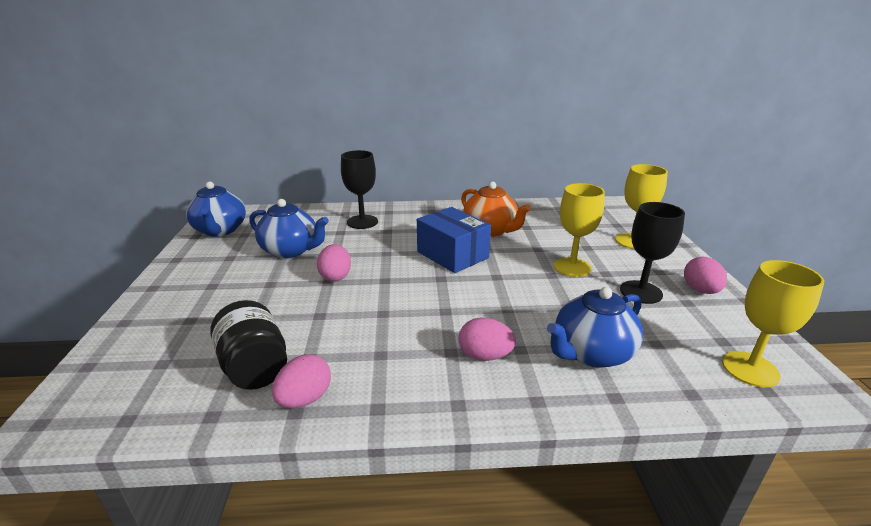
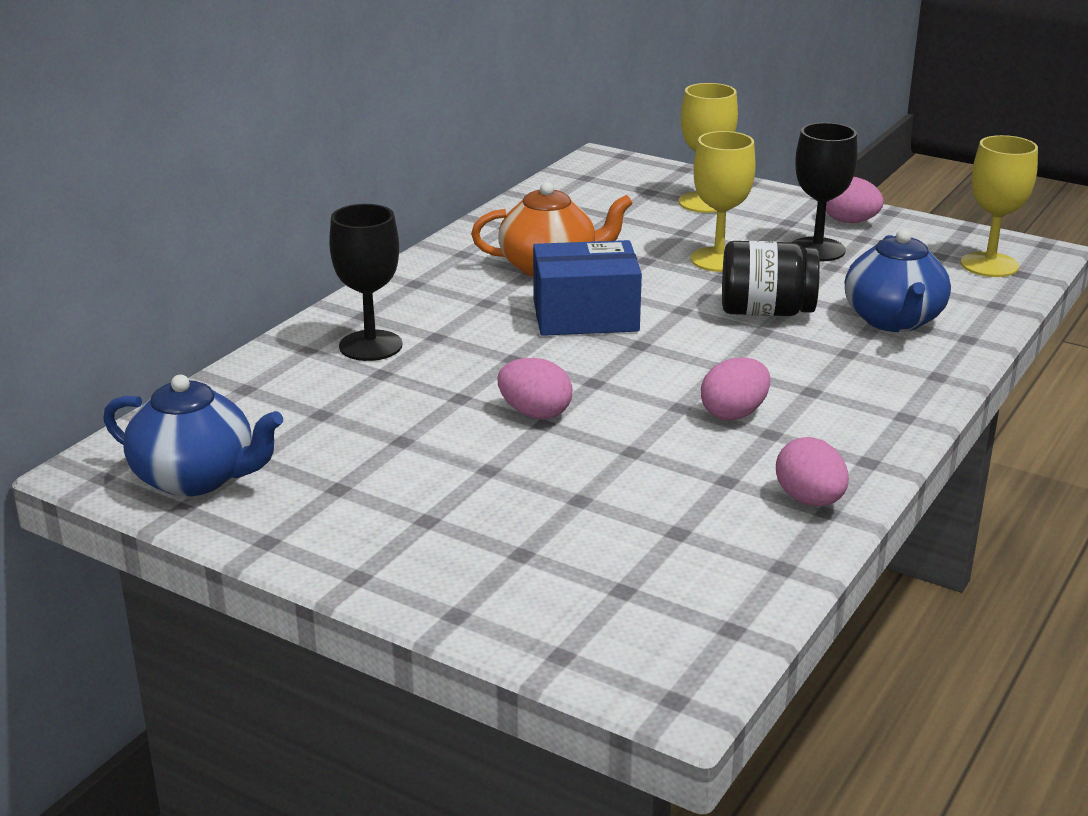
camera: 55 degrees left, 0 degrees up
black jar [210,300,287,390] -> black jar moved to [722,241,820,316]
blue teapot [249,199,329,258] -> none
pink egg [458,318,516,361] -> pink egg moved to [701,357,770,420]

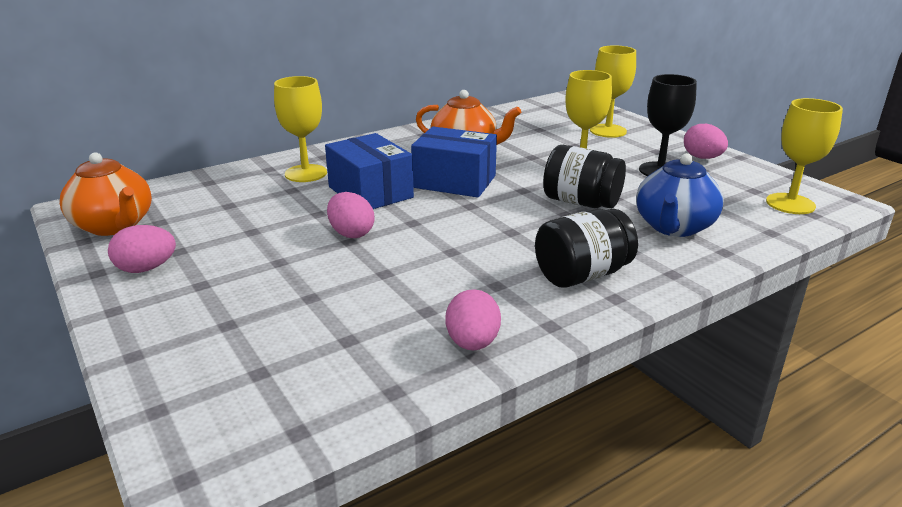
camera: 25 degrees right, 0 degrees up
blue teapot [103,375,283,496] -> orange teapot [60,152,152,236]
black goblet [329,204,402,361] -> yellow goblet [274,76,327,182]
pink egg [701,357,770,420] -> pink egg moved to [108,225,176,273]
none -> blue box [325,133,414,209]
none -> black jar [535,209,638,288]

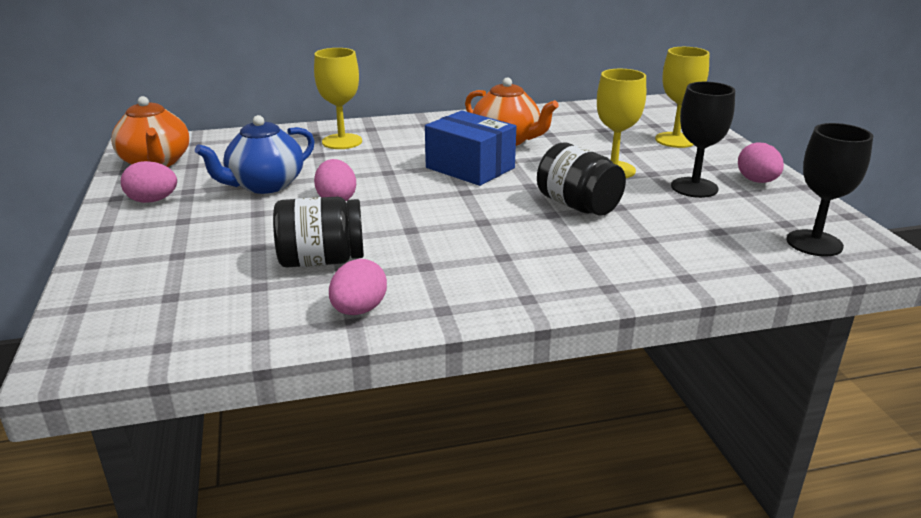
camera: 20 degrees right, 0 degrees up
blue box [325,133,414,209] -> none
black jar [535,209,638,288] -> black jar moved to [273,197,364,268]
blue teapot [636,153,723,237] -> blue teapot moved to [195,115,315,194]
yellow goblet [766,98,843,214] -> black goblet [787,123,873,256]

